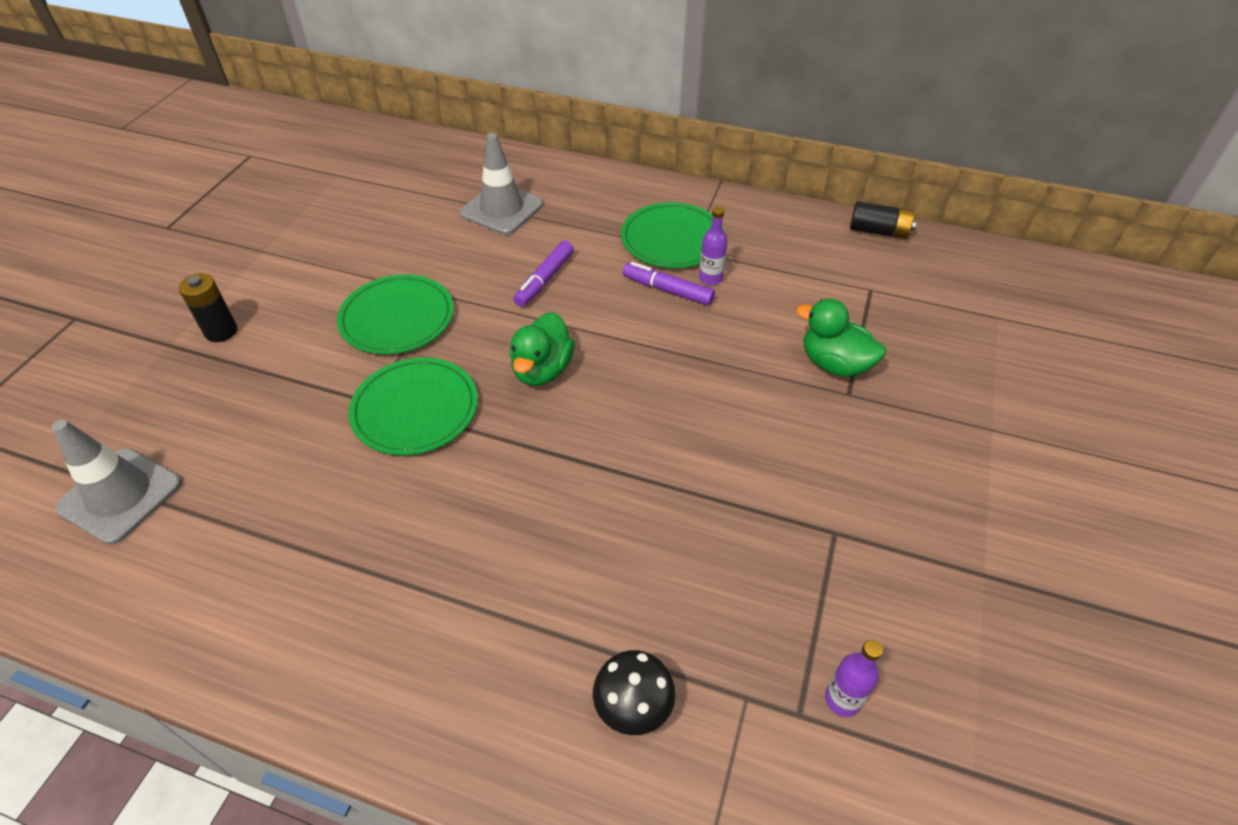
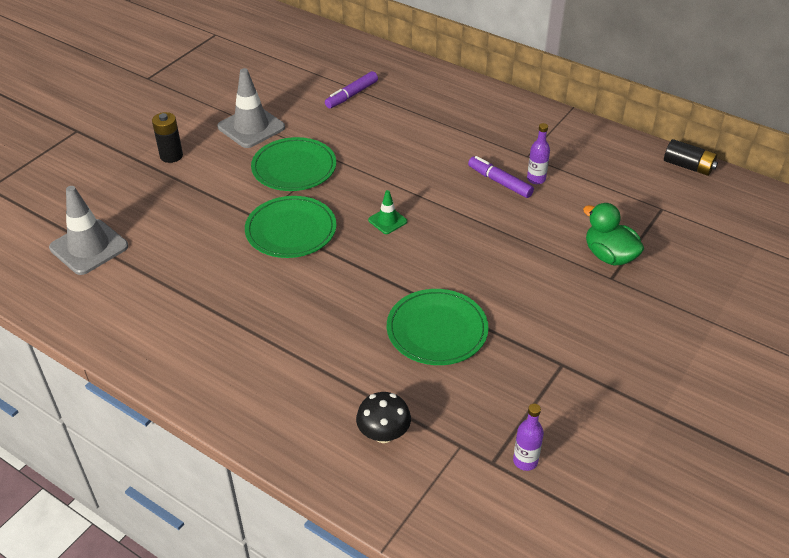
camera: 15 degrees right, 5 degrees down
grey traffic cone [460,133,543,235] -> grey traffic cone moved to [217,68,285,148]
green duck [510,312,575,386] -> green traffic cone [368,190,407,234]
purple marker [514,240,574,307] -> purple marker moved to [325,71,378,109]
green plate [621,202,724,268] -> green plate moved to [387,289,489,365]

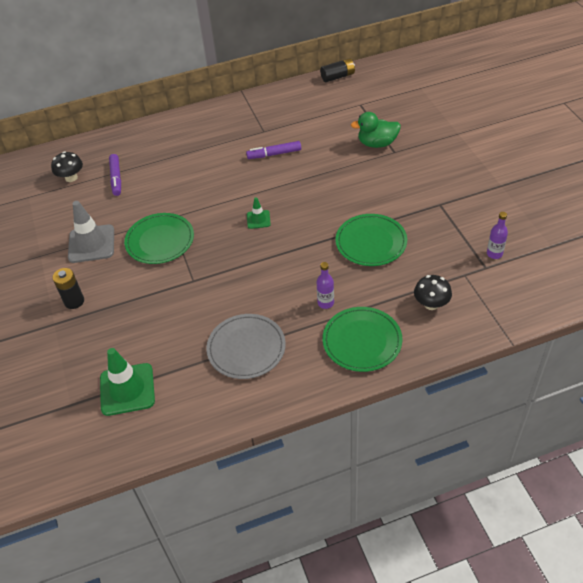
camera: 50 degrees left, 5 degrees up
grey traffic cone [49,186,128,275] -> green traffic cone [100,348,155,416]
green plate [245,196,337,258] -> green plate moved to [322,307,403,372]
purple bottle [527,123,550,184] -> purple bottle moved to [317,262,334,309]
none -> black mushroom [51,151,83,182]
none -> grey plate [206,314,286,379]

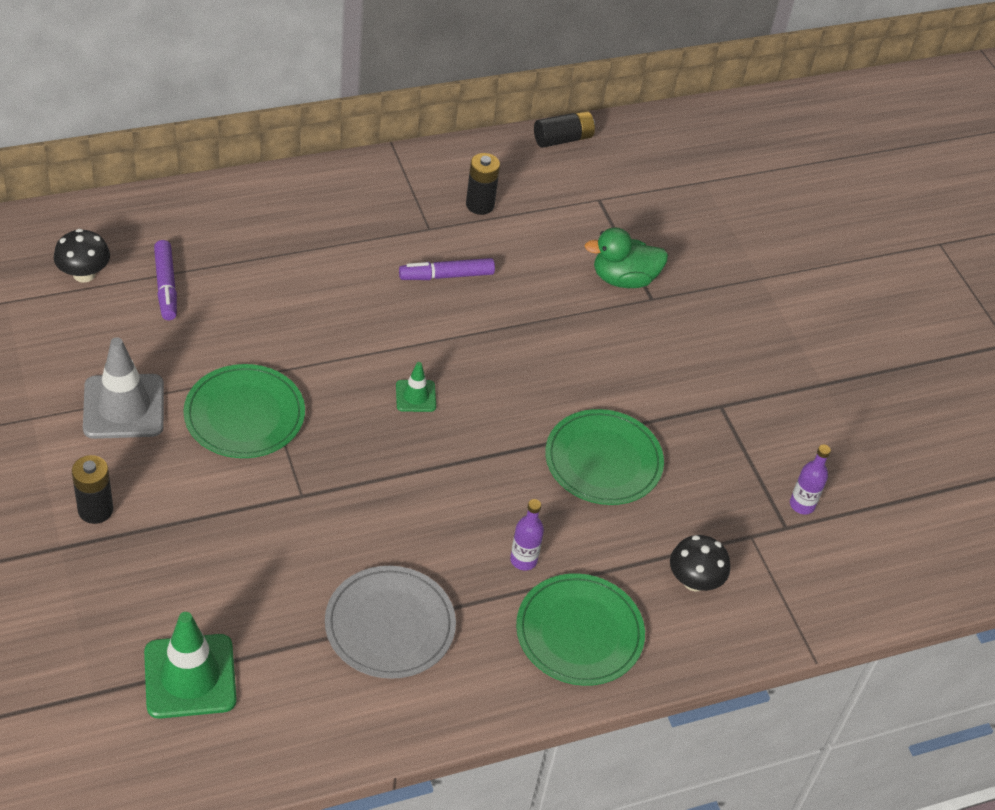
camera: 10 degrees left, 0 degrees up
none -> black battery [466,153,500,215]

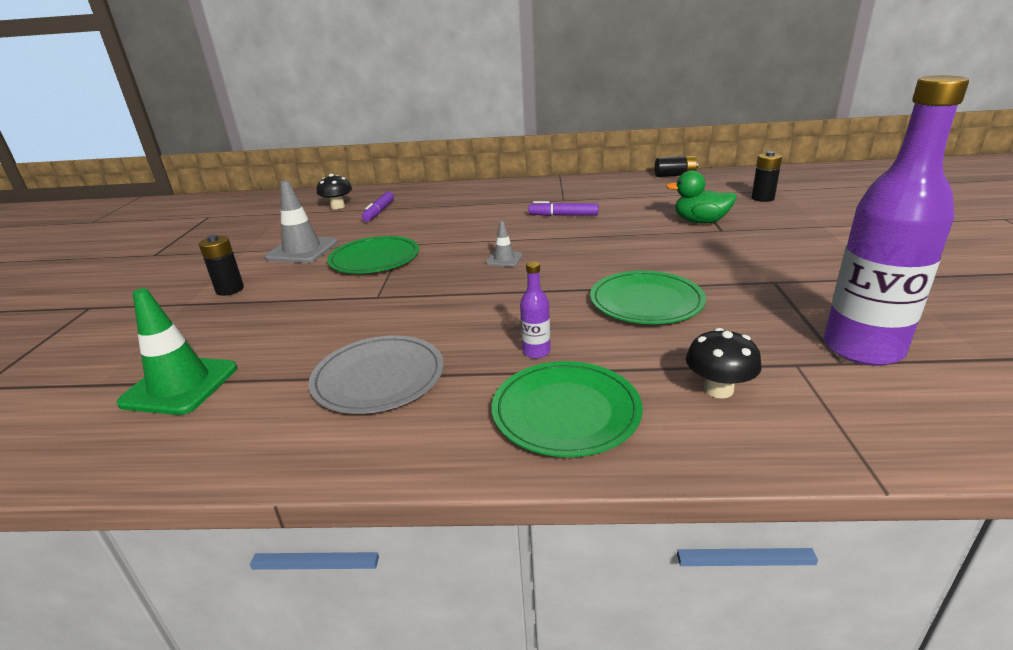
camera: 30 degrees right, 20 degrees down
green traffic cone [396,362,436,412] -> grey traffic cone [486,221,523,267]
black battery [466,153,500,215] -> black battery moved to [752,151,782,202]
purple bottle [790,445,831,515] -> purple bottle [824,75,969,366], size x2.47

